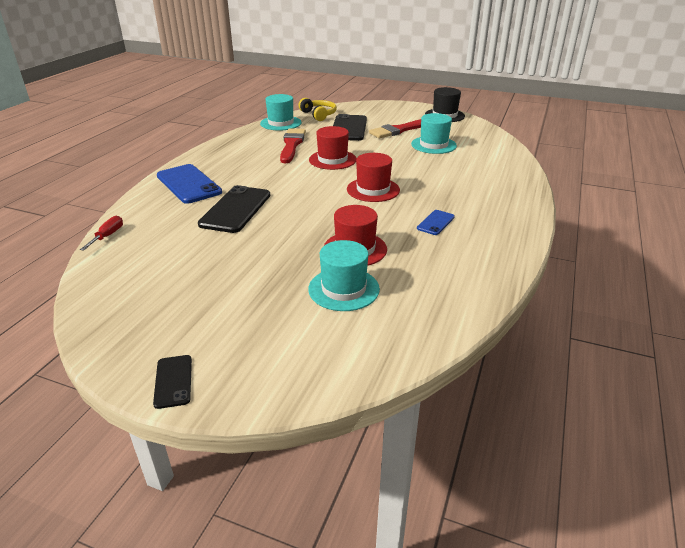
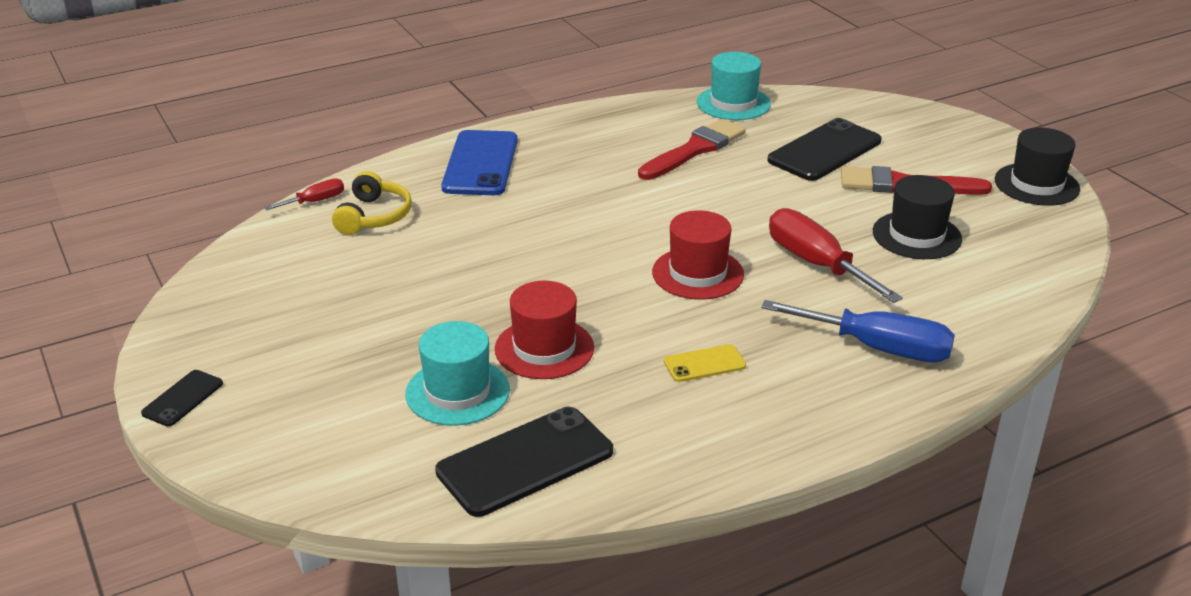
camera: 40 degrees right, 0 degrees up
black phone [198,185,270,233] -> black phone moved to [435,407,613,517]
yellow headphones [299,98,337,121] -> yellow headphones moved to [332,171,412,235]
red hat [309,126,357,170] -> none
turquoise hat [411,113,457,154] -> black hat [873,175,962,259]
blue phone [417,210,455,235] -> yellow phone [664,344,746,382]
none -> blue screwdriver [761,300,955,363]
none -> red screwdriver [769,208,903,303]

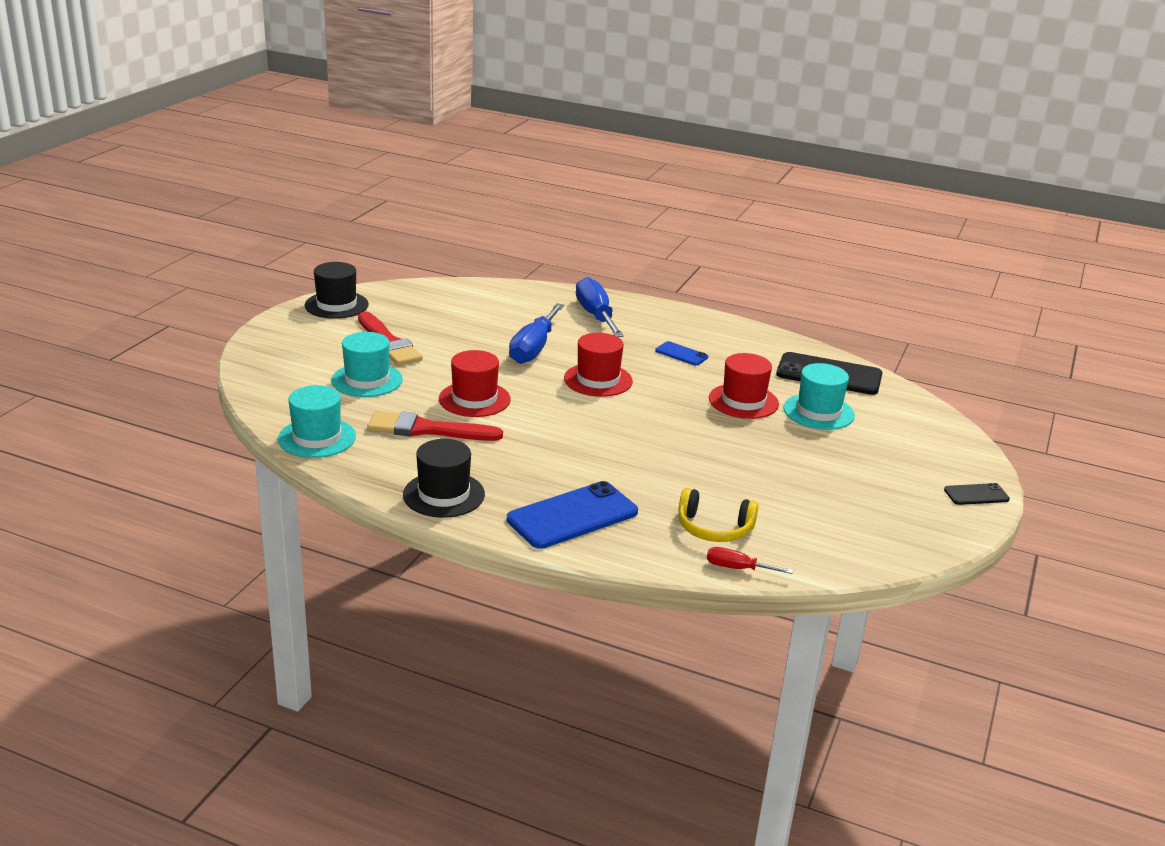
camera: 130 degrees left, 5 degrees down
yellow headphones [332,171,412,235] -> yellow headphones turned 135 degrees counterclockwise [678,488,759,542]
yellow phone [664,344,746,382] -> blue phone [655,341,708,366]
black phone [767,118,882,181] -> turquoise hat [331,332,403,397]
red screwdriver [769,208,903,303] -> blue screwdriver [509,303,564,364]
black hat [873,175,962,259] -> black hat moved to [403,439,485,518]
none -> red hat [439,350,511,417]

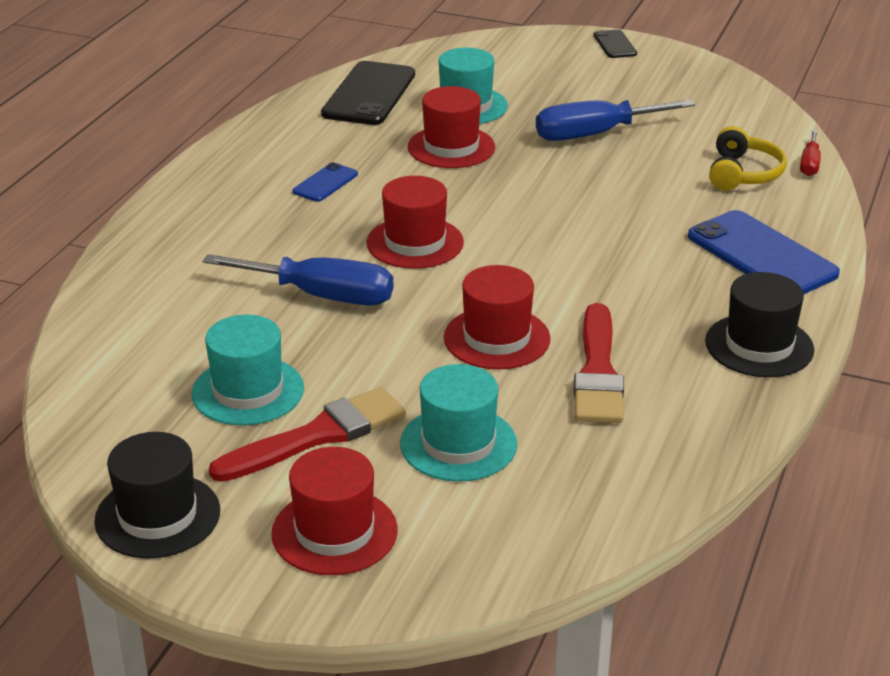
camera: 90 degrees left, 5 degrees up
turquoise hat [278,385,356,458] -> turquoise hat moved to [192,315,304,425]
blue screwdriver [576,277,624,337] -> blue screwdriver moved to [536,100,695,141]
none -> red hat [271,447,398,575]

